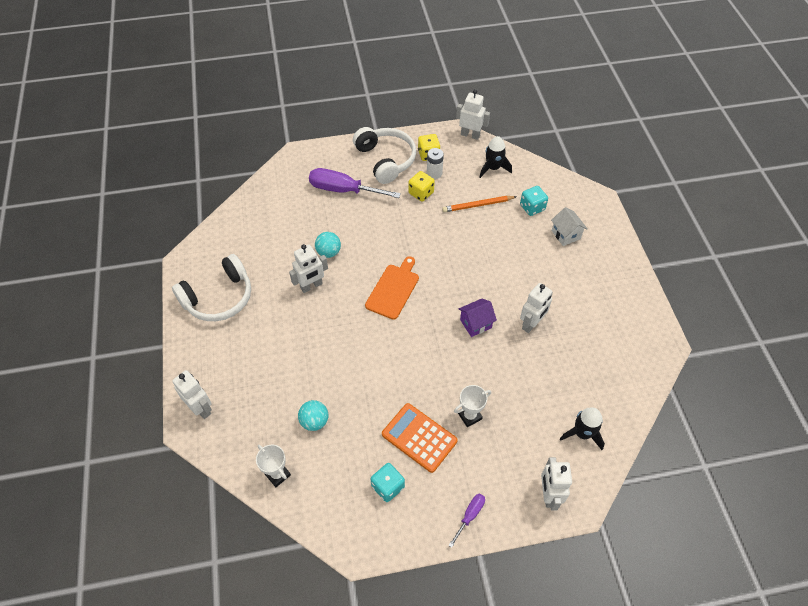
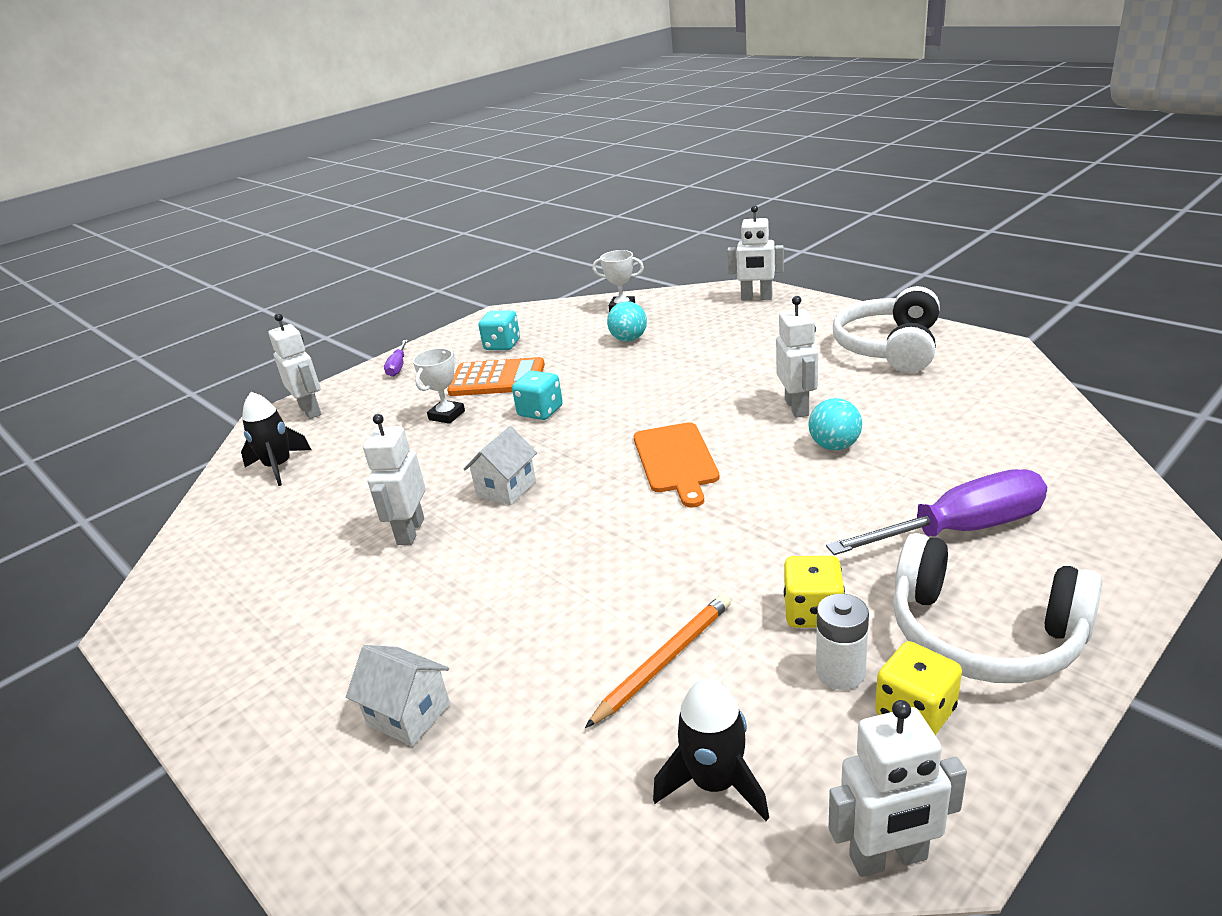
camera: 150 degrees right, 25 degrees down
white robot [289,244,328,293] -> white robot turned 150 degrees clockwise [776,296,818,418]
purple house [459,299,497,337] -> white house [464,426,537,505]
turquoise dice [520,186,548,216] -> turquoise dice moved to [512,371,563,420]

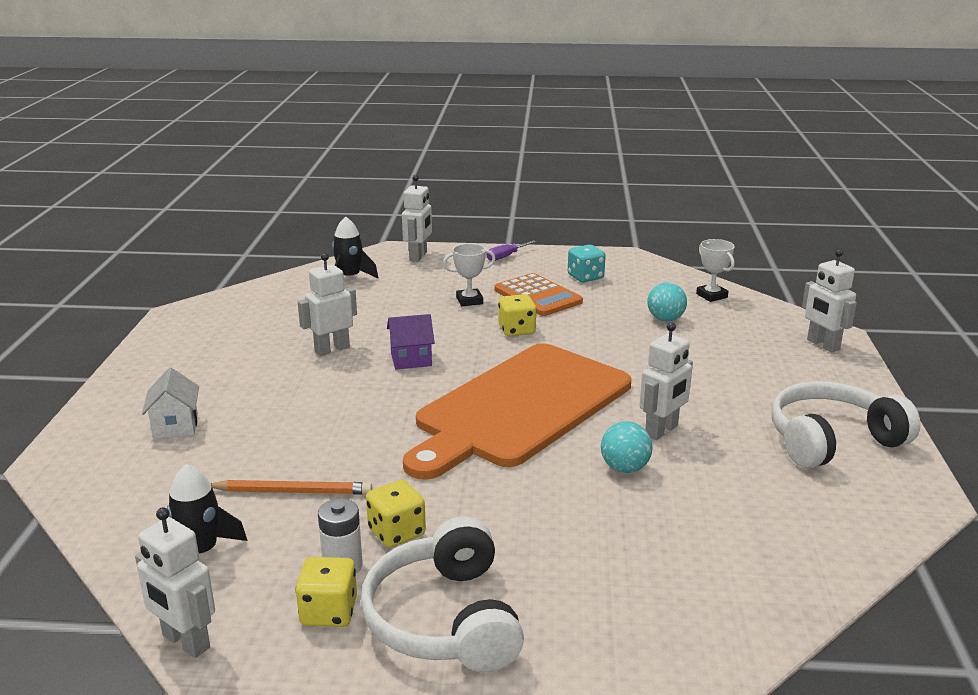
camera: 45 degrees right, 5 degrees down
white house [464,426,537,505] -> purple house [387,314,435,369]
turquoise dice [512,371,563,420] -> yellow dice [498,294,537,336]
orange cutting board [634,422,720,508] -> orange cutting board [403,343,631,480], size x2.10
purple screwdriver [826,469,1047,555] -> none

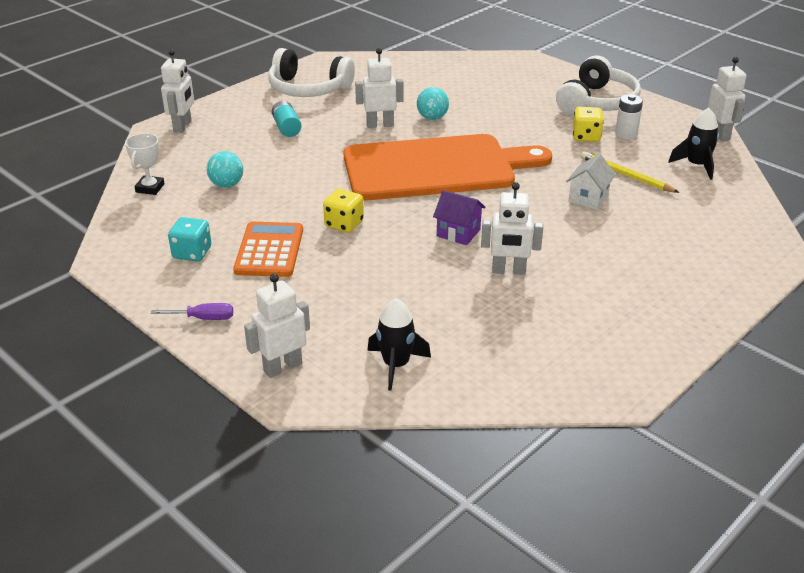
camera: 140 degrees left, 10 degrees up
white house [142,368,199,439] -> white house moved to [566,154,616,210]
orange pencil [211,480,372,495] -> yellow pencil [580,151,679,193]
yellow dice [296,557,357,627] -> none
white trophy [443,244,495,306] -> none
none -> turquoise battery [272,101,301,137]

